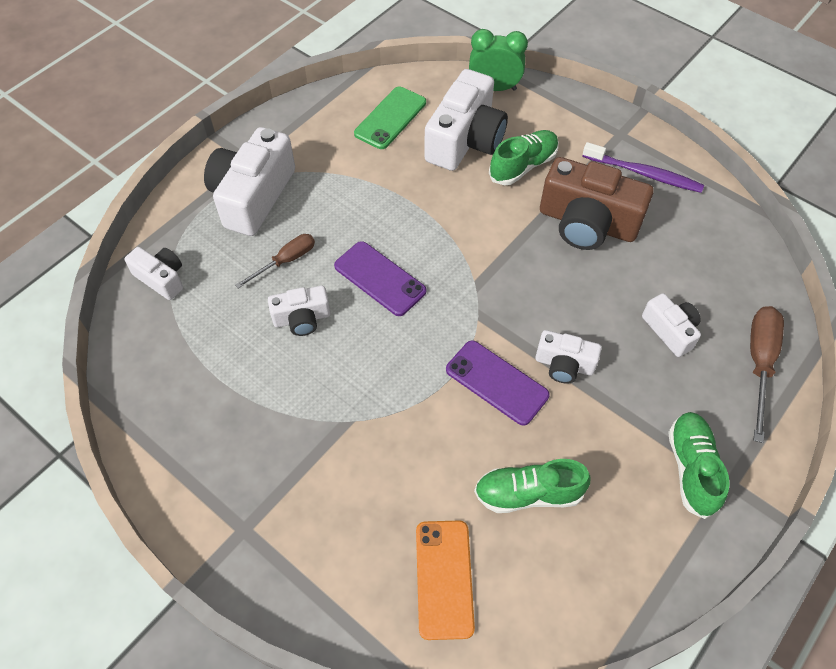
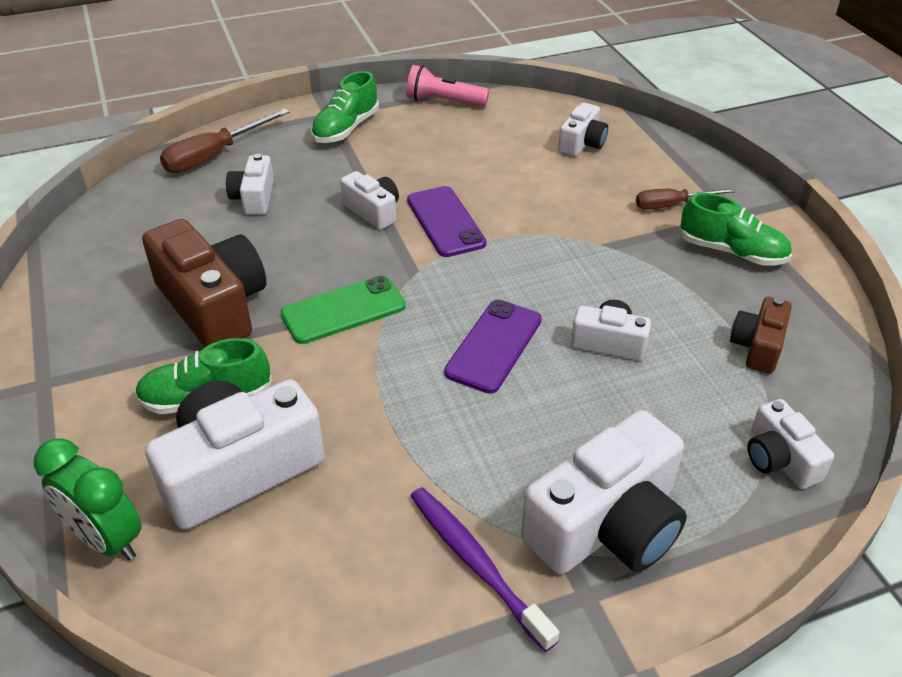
camera: 150 degrees left, 15 degrees down
brown screwdriver [235,234,315,289] -> brown screwdriver moved to [636,188,736,210]
purple phone [334,241,426,316] -> purple phone turned 45 degrees clockwise [444,300,542,394]
green phone [354,87,426,149] -> green phone moved to [281,276,406,344]
orange phone [416,520,475,640] -> white camera [558,103,608,156]
green shoe [474,459,591,513] -> green shoe moved to [679,193,792,266]
purple toothbrush [582,142,704,193] -> purple toothbrush moved to [411,487,559,652]
none -> pink flashlight [406,65,489,107]
none -> brown camera [730,297,792,374]

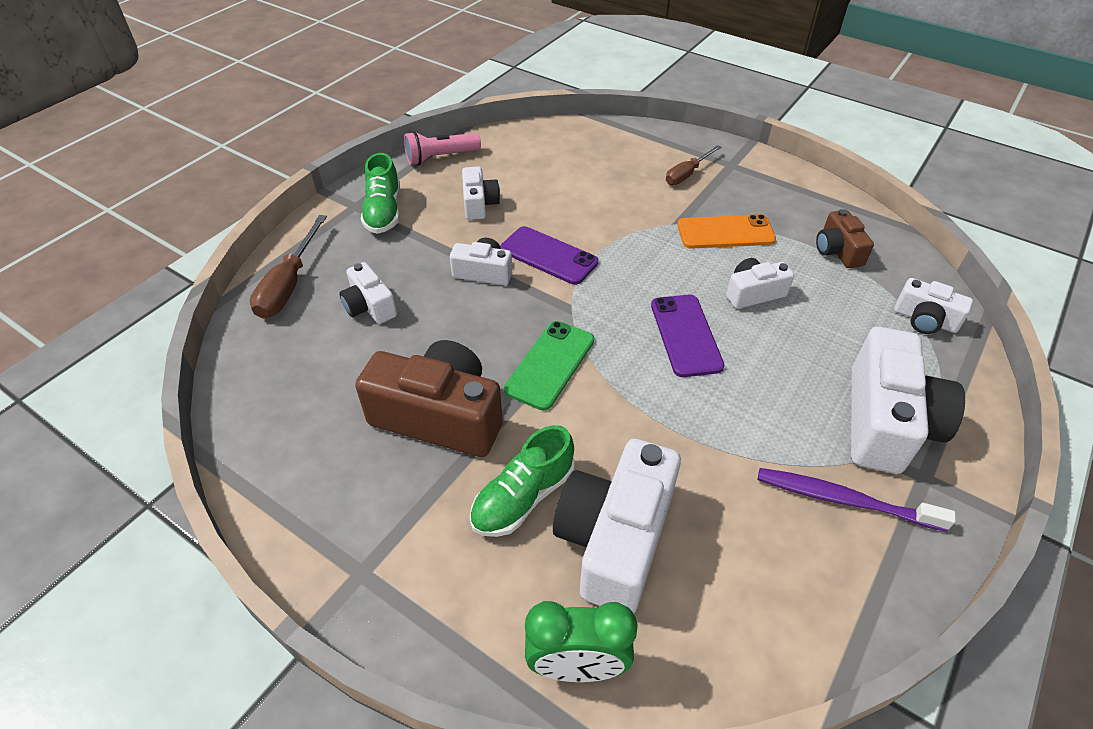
camera: 35 degrees left, 5 degrees up
white camera [558,103,608,156] -> white camera moved to [462,167,500,220]
green shoe [679,193,792,266] -> none
none -> orange phone [677,214,776,249]

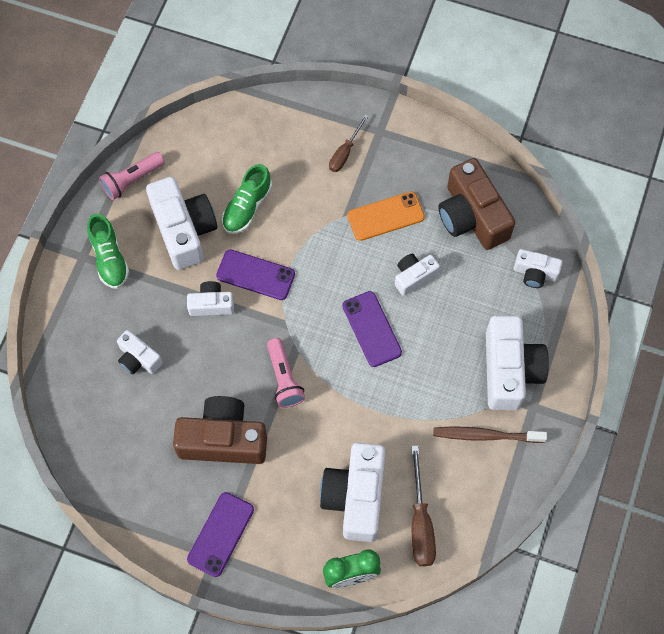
camera: 15 degrees left, 20 degrees up
brown screwdriver [250,215,327,319] -> brown screwdriver moved to [411,445,436,566]
white camera [462,167,500,220] -> white camera [146,177,217,270], size x1.88
green shoe [470,425,575,537] -> green shoe moved to [222,164,272,234]
green phone [504,321,594,411] -> pink flashlight [267,338,305,408]
purple toothbrush [758,468,956,532] -> brown toothbrush [433,427,547,443]
brown camera [816,209,874,268] -> brown camera [438,158,515,250], size x1.88
none -> purple phone [187,492,254,577]

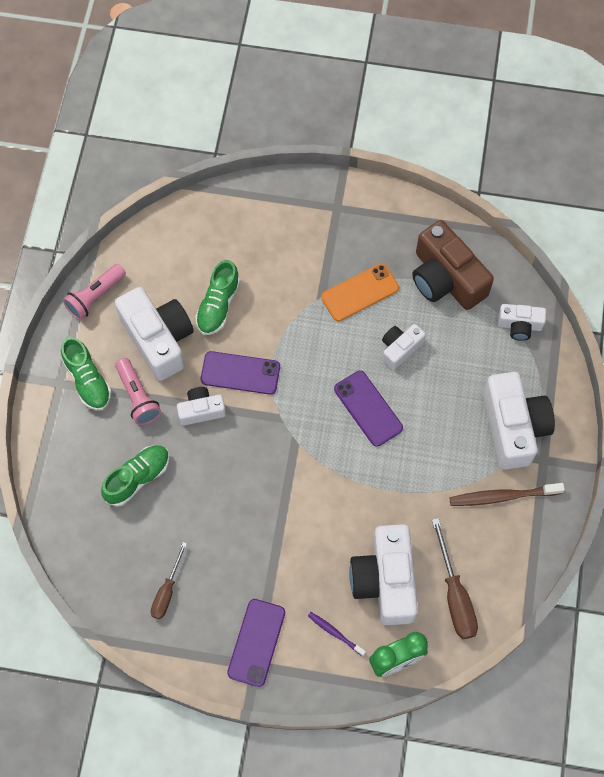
camera: 10 degrees left, 0 degrees up
white camera [117,330,163,374] -> green shoe [101,445,170,507]
brown camera [173,396,267,464] -> none
pink flashlight [267,338,305,408] -> pink flashlight moved to [115,358,161,425]
brown screwdriver [329,114,369,172] -> brown screwdriver moved to [151,542,187,619]
none -> purple toothbrush [308,612,366,656]

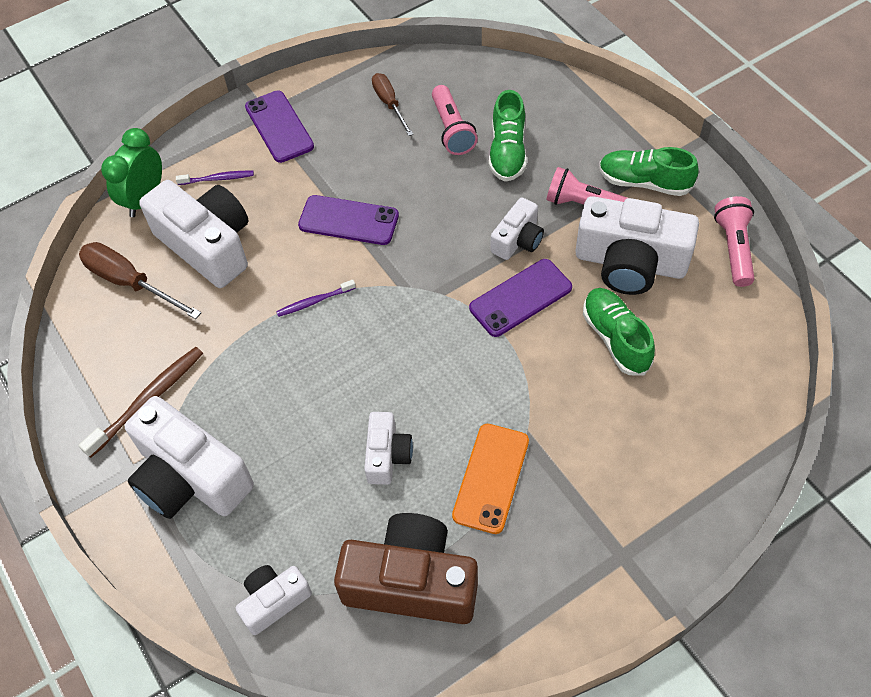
camera: 140 degrees right, 10 degrees down
purple phone [334,371,403,447] -> purple phone moved to [298,195,399,245]
none -> purple toothbrush [276,280,356,317]
none -> pink flashlight [432,85,478,155]

